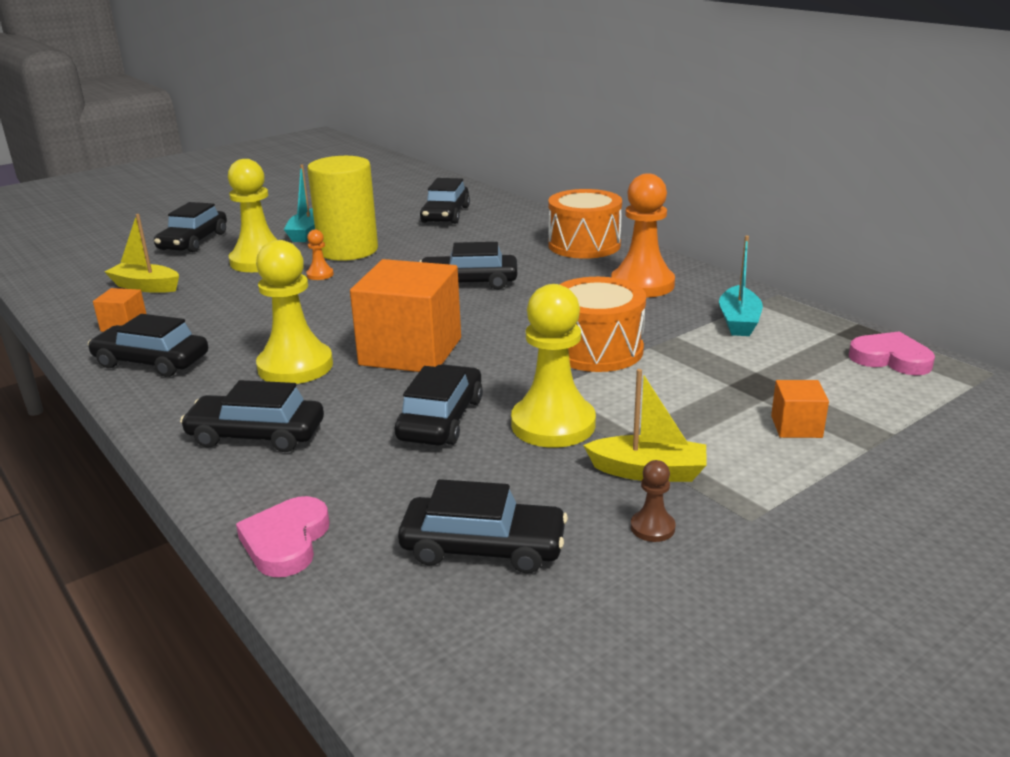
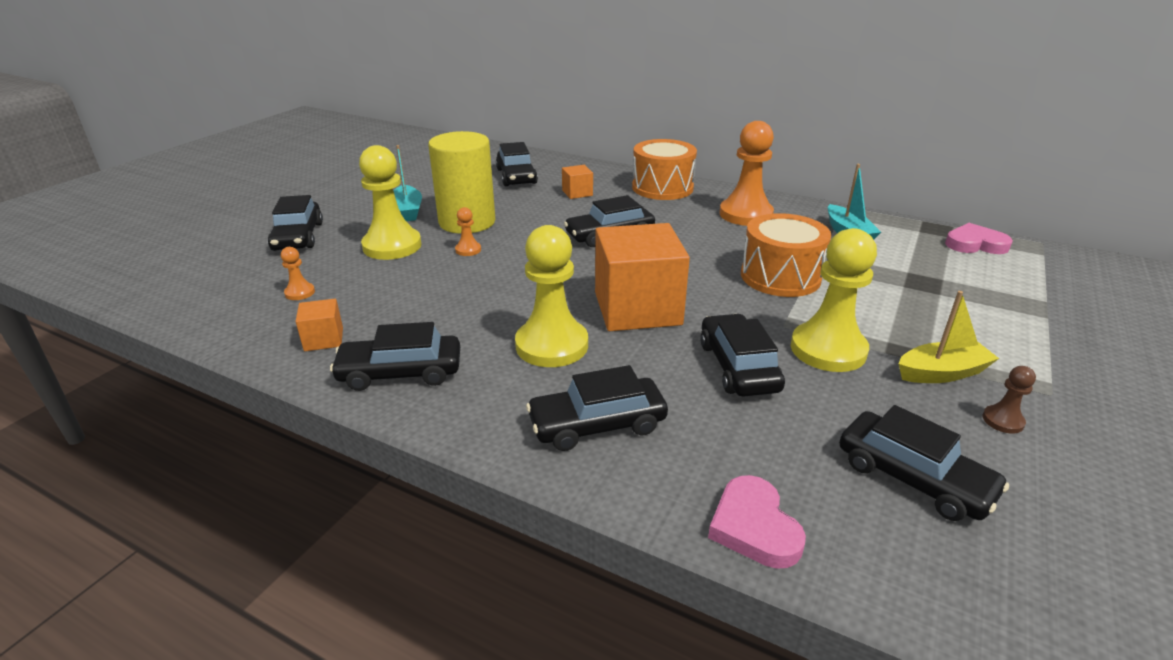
camera: 25 degrees left, 5 degrees up
yellow boat [105,214,179,293] -> orange pawn [281,247,315,300]
black car [398,479,568,574] -> black car turned 60 degrees clockwise [839,405,1009,521]
orange cube [771,380,829,438] -> orange cube moved to [562,165,593,199]

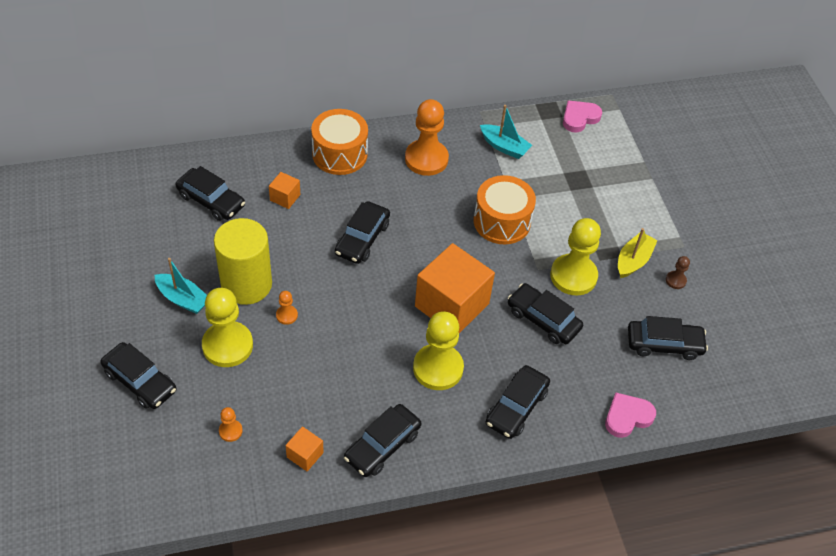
camera: 45 degrees left, 20 degrees up
pink heart [708,475,806,569] -> pink heart turned 120 degrees clockwise [605,393,656,438]

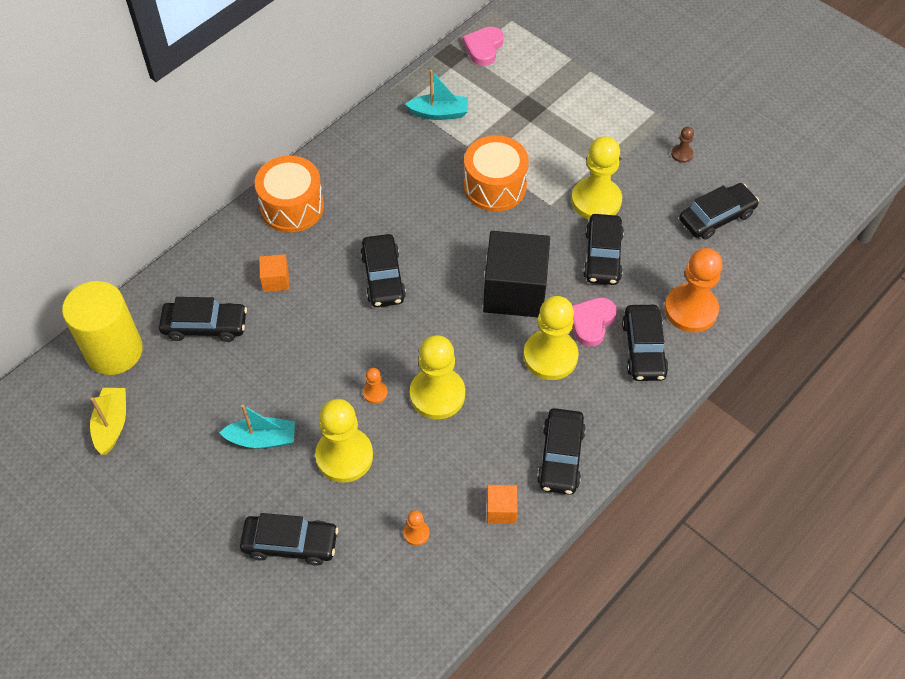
camera: 30 degrees left, 5 degrees up
yellow cylinder [214,218,272,305] -> yellow cylinder moved to [62,281,143,375]
orange pawn [405,99,449,176] -> orange pawn moved to [664,248,723,333]
orange cube [415,243,495,333] -> black cube [483,231,550,317]
black car [508,283,583,344] -> black car turned 90 degrees counterclockwise [583,214,624,285]
pink heart [605,393,656,438] -> pink heart moved to [572,297,617,347]
yellow boat [618,228,658,278] -> yellow boat moved to [90,388,126,455]
none -> yellow pawn [410,335,465,419]

